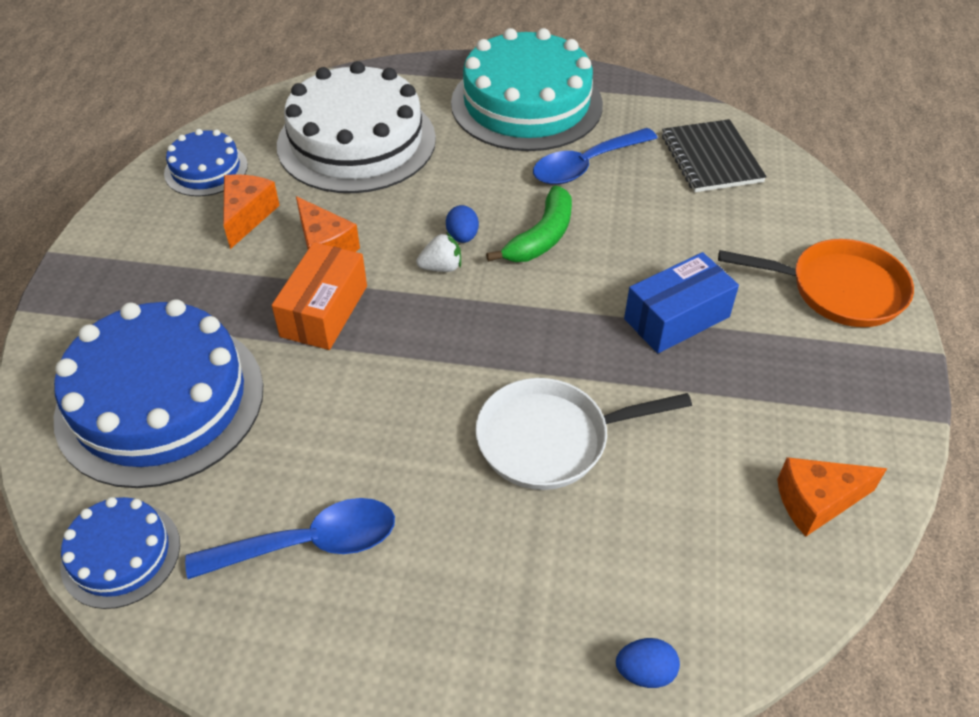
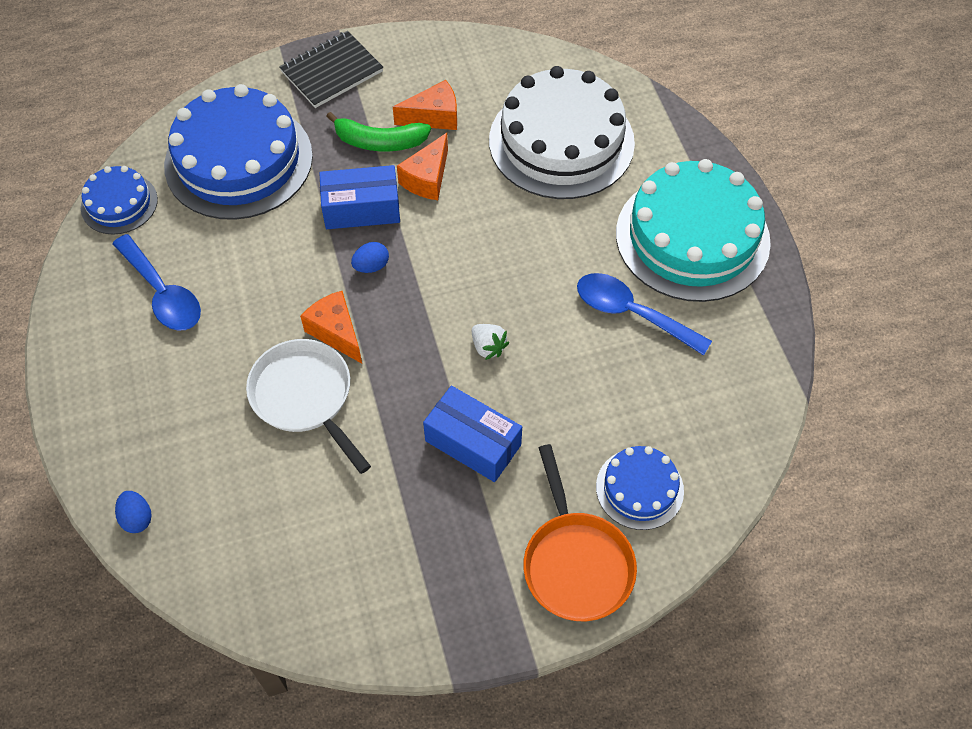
camera: 65 degrees right, 10 degrees up
blue cake [164,129,248,197] -> blue cake moved to [596,446,684,530]
orange box [272,242,367,350] -> blue box [319,165,400,229]
white strawberry [416,232,461,272] -> white strawberry moved to [472,324,509,360]
blue egg [446,205,479,243] -> blue egg moved to [351,242,389,273]
green banana [486,186,572,262] -> green banana moved to [326,112,431,151]
black notebook [662,119,767,192] -> black notebook moved to [279,31,383,108]
orange cheese [777,457,887,537] -> orange cheese moved to [300,291,362,364]

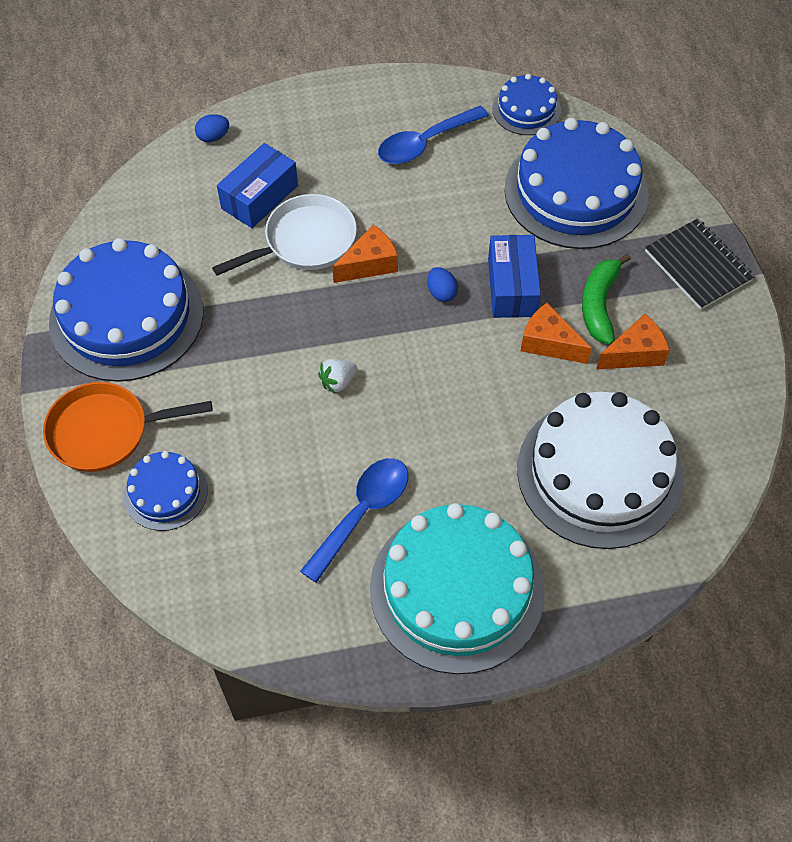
camera: 95 degrees right, 0 degrees up
orange cheese [393,80,457,130] -> orange cheese turned 105 degrees counterclockwise [596,314,670,370]
blue box [423,386,522,482] -> blue box moved to [217,143,298,228]
none -> blue cake [49,238,204,382]

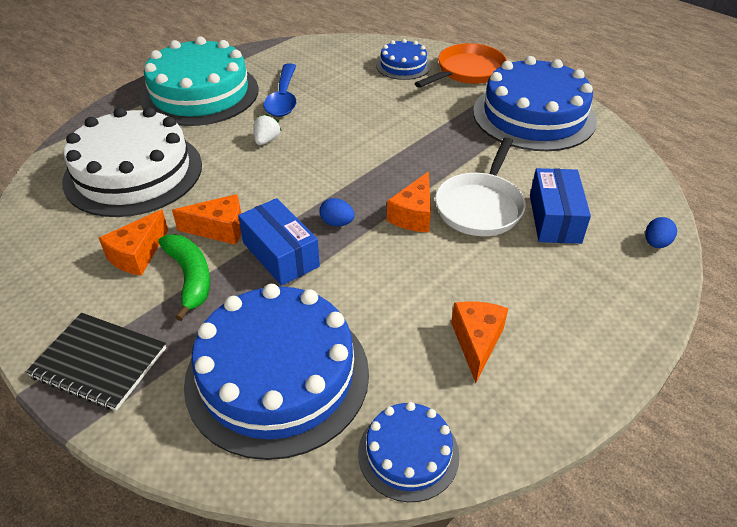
camera: 145 degrees right, 15 degrees down
white strawberry [318,359,357,394] -> white strawberry moved to [253,114,282,145]
blue spoon [378,106,489,164] -> orange cheese [451,301,508,383]

